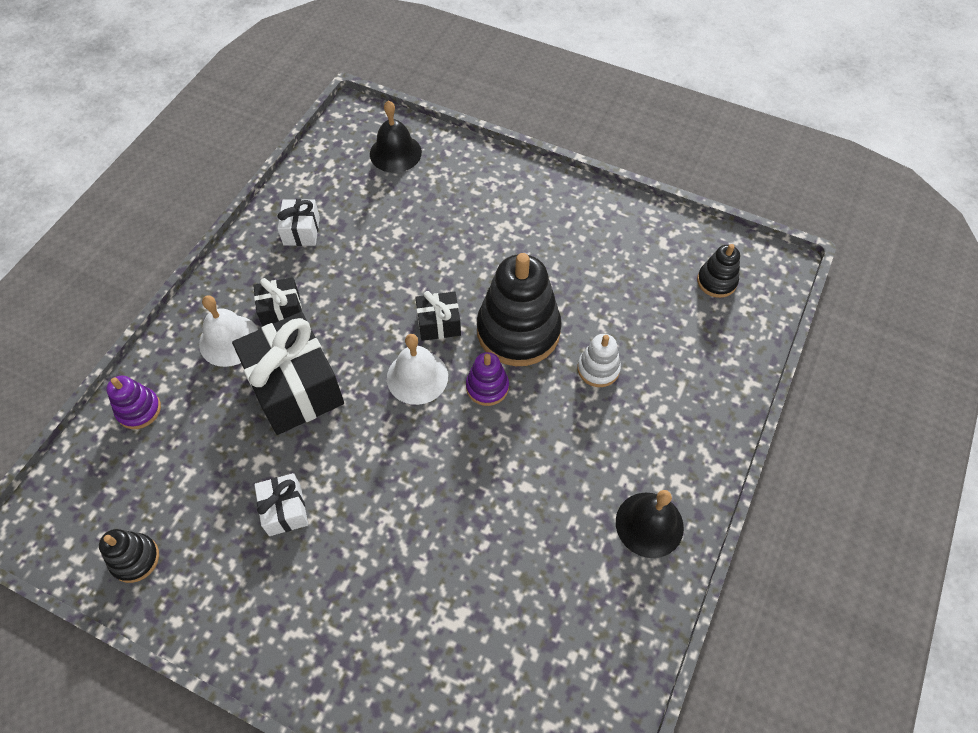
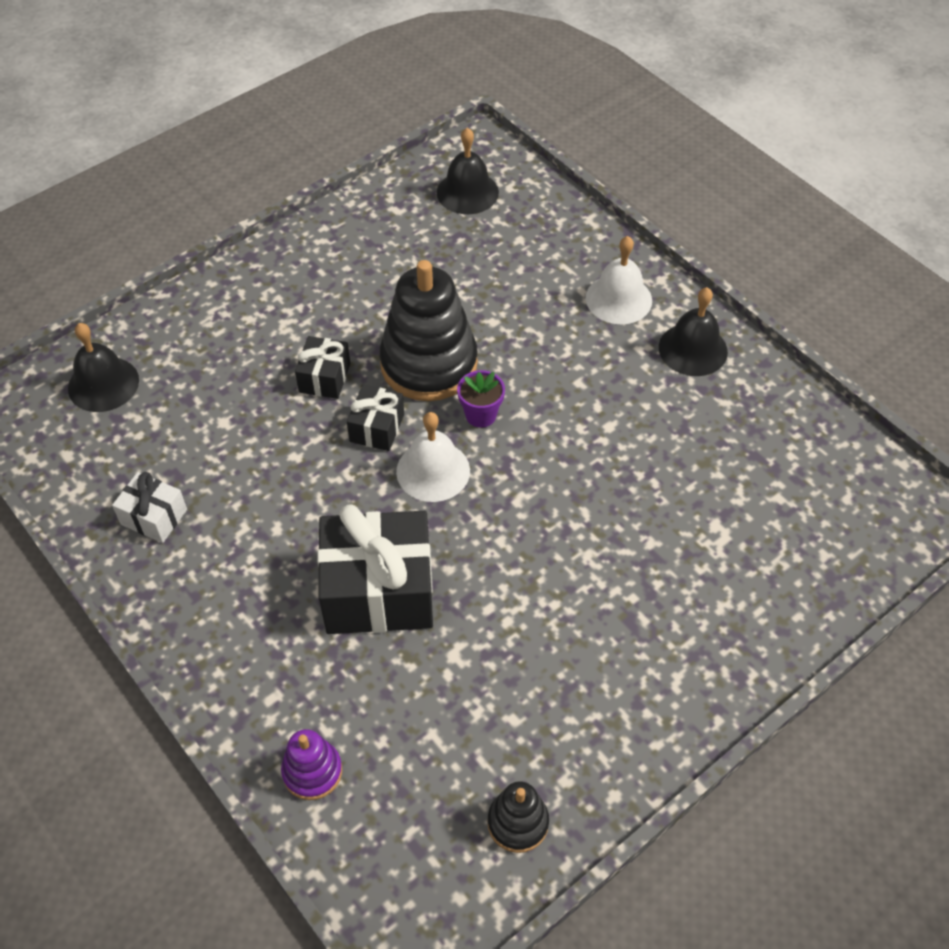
camera: 65 degrees left, 5 degrees down
white bell [199,295,258,367] -> white bell moved to [585,236,652,324]
black gift [253,277,302,326] -> black gift moved to [295,336,350,399]
white gift [254,473,308,536] -> none
purple stacking toy [466,352,509,406] -> purple flower pot [457,370,505,427]
white stacking toy [578,334,621,387] -> none
black stacking toy [697,244,740,298] -> black bell [437,128,499,214]

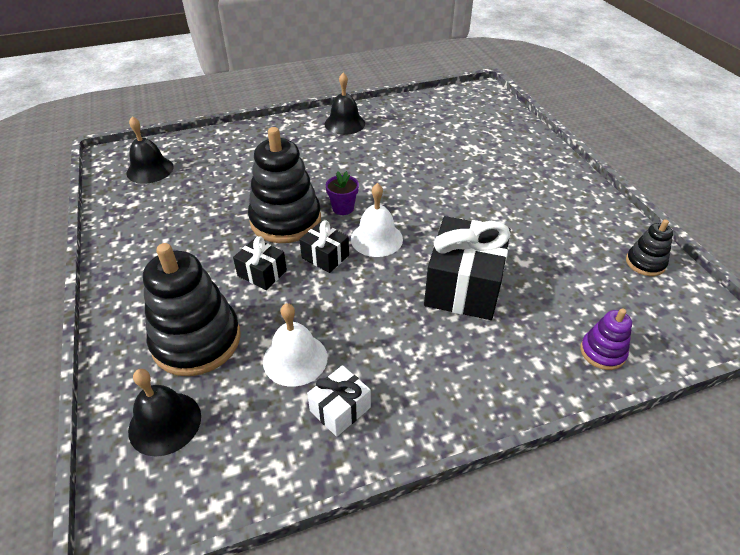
camera: 70 degrees left, 10 degrees down
white bell [585,236,652,324] -> white bell moved to [263,303,328,387]
none -> black stacking toy [143,243,241,376]

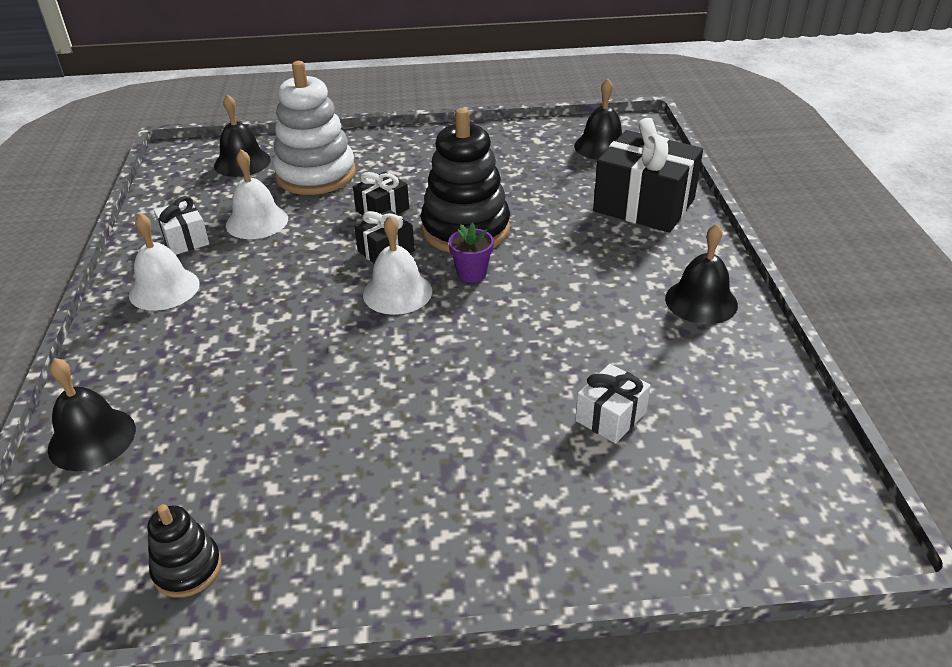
camera: 105 degrees right, 5 degrees down
black stacking toy [143,243,241,376] -> white stacking toy [273,61,356,195]
black gift [424,216,511,320] -> black gift moved to [593,118,703,232]
purple stacking toy [580,308,632,370] -> black bell [48,358,136,471]
none -> white bell [129,213,200,311]
none -> white gift [576,364,651,444]

